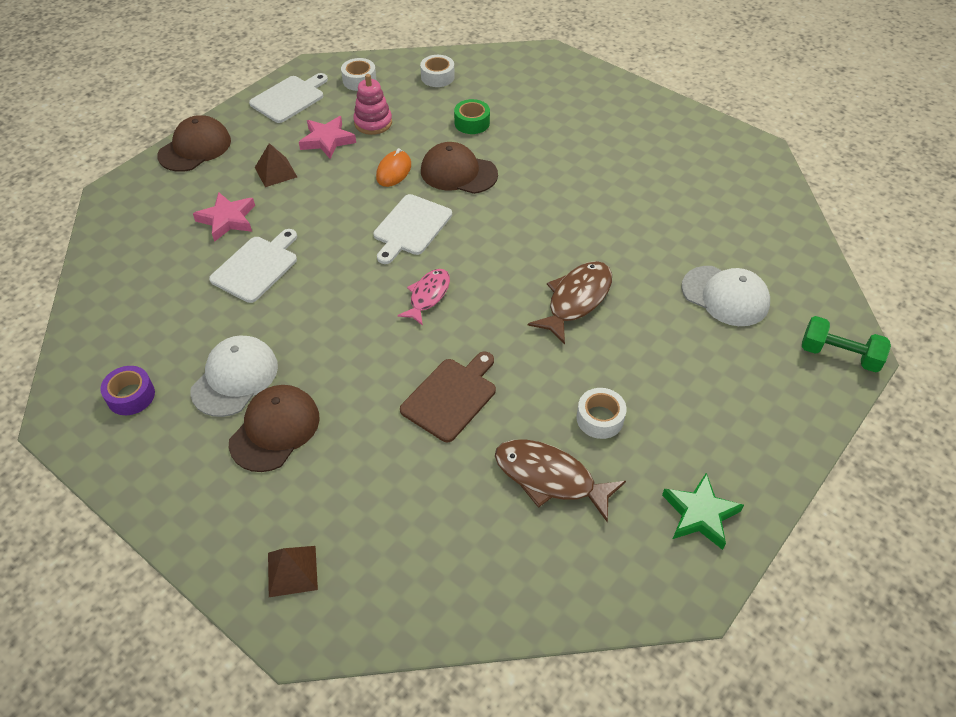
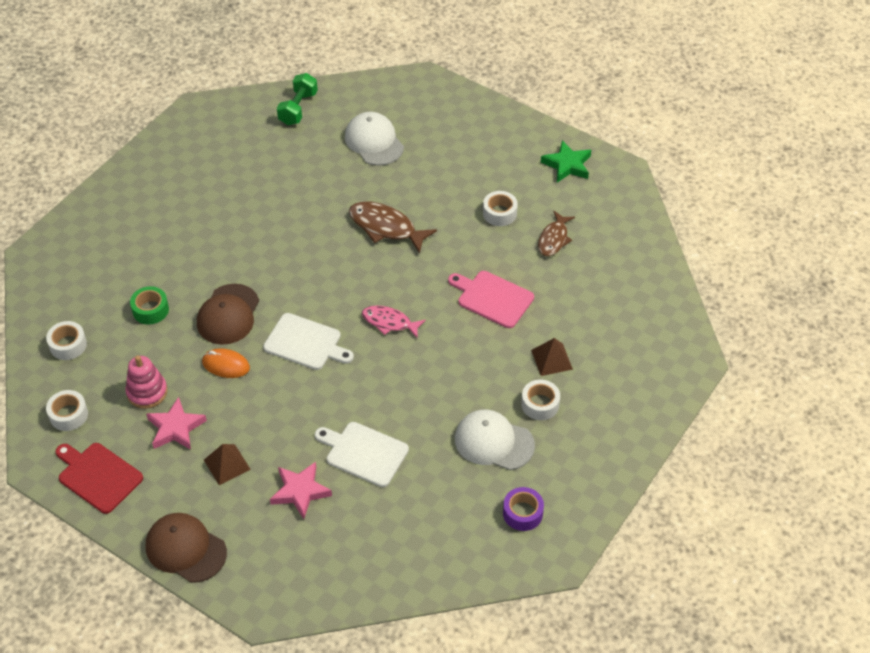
camera: 95 degrees left, 0 degrees up
brown cap [229,385,320,472] -> white tape [521,380,560,420]
white cutting board [249,73,328,123] -> red cutting board [55,443,143,514]
brown pyramid [268,546,318,597] -> brown pyramid moved to [531,338,573,376]
brown cutting board [400,352,496,442] -> pink cutting board [448,271,534,328]
brown fish [495,440,626,522] -> brown fish [538,211,575,256], size x0.66
white cap [682,266,770,326] -> white cap turned 60 degrees counterclockwise [345,112,404,166]
green dumbbell [802,316,891,372] -> green dumbbell moved to [277,73,318,125]

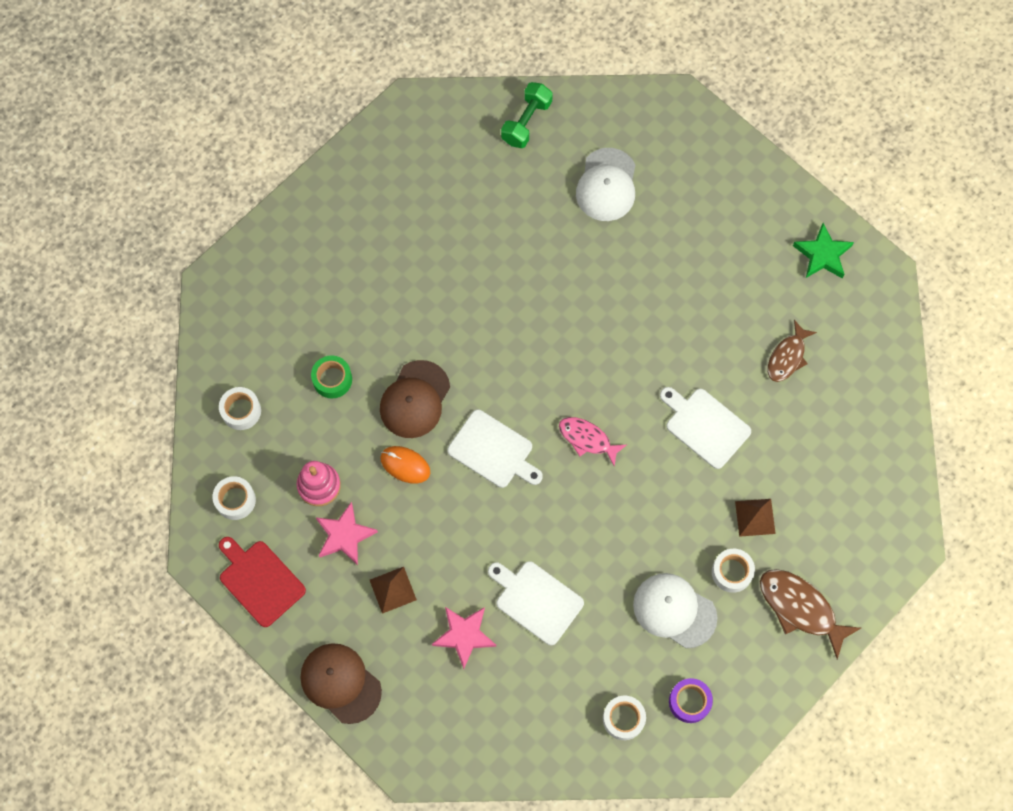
camera: 10 degrees right, 20 degrees up
white cap [345,112,404,166] -> white cap turned 150 degrees counterclockwise [576,148,635,221]
brown fish [349,201,437,254] -> brown fish moved to [760,569,861,659]
pink cutting board [448,271,534,328] -> white cutting board [660,387,751,469]
white tape [483,191,518,226] -> white tape moved to [603,696,646,740]

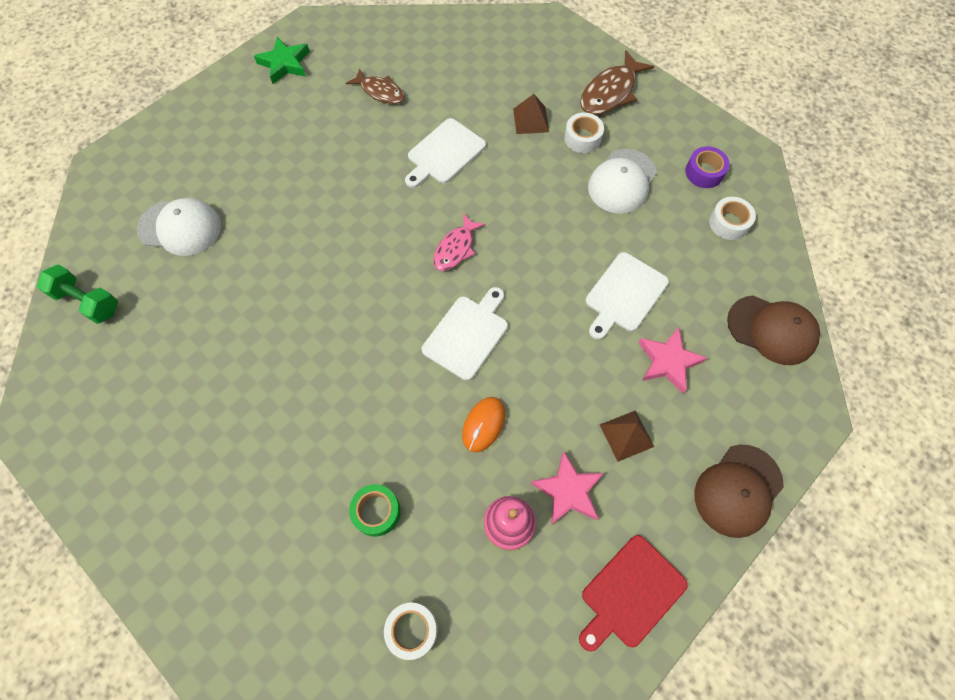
camera: 90 degrees left, 5 degrees down
white tape [213,476,256,520] -> none
brown cap [380,360,450,438] -> brown cap moved to [727,296,820,365]

